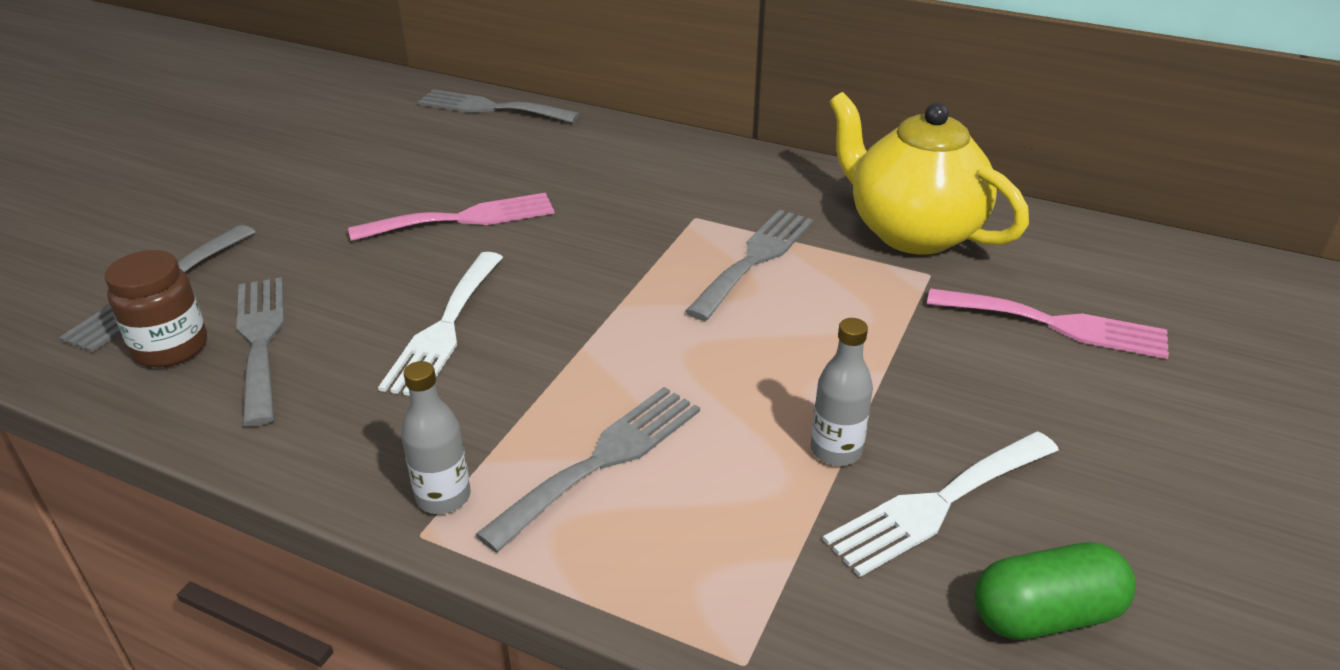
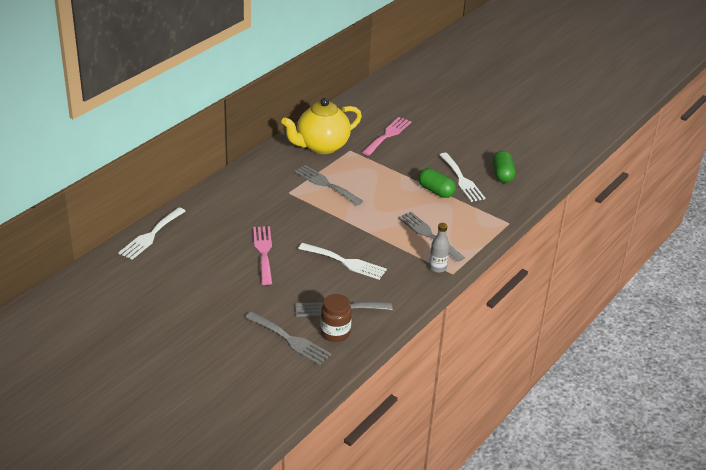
camera: 80 degrees left, 0 degrees up
grey fork [418,90,580,123] -> white fork [118,207,186,260]
grey bottle [811,318,873,466] -> green capsule [418,168,456,198]

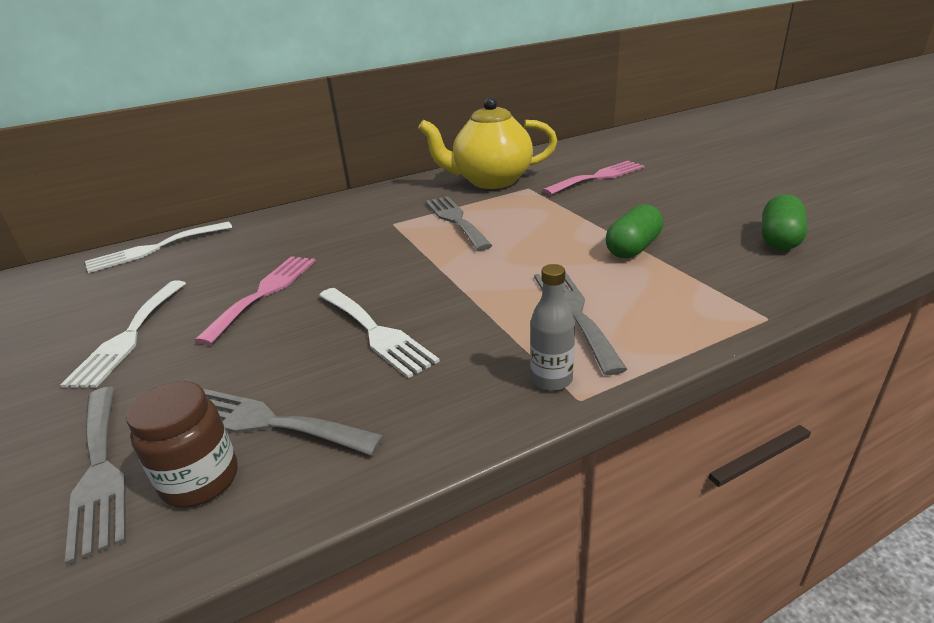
camera: 30 degrees right, 5 degrees down
green capsule [418,168,456,198] -> green capsule turned 60 degrees clockwise [606,204,663,258]
white fork [439,153,485,202] -> white fork moved to [60,281,186,388]

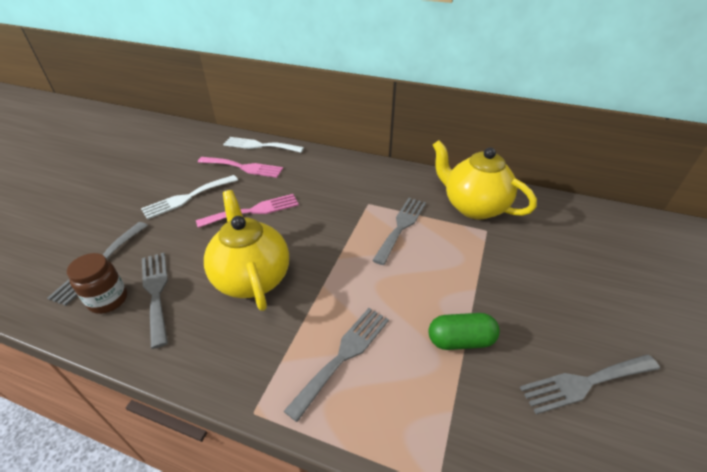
camera: 45 degrees right, 10 degrees up
white fork [319,288,440,378] -> yellow teapot [204,190,289,311]
grey bottle [530,264,575,391] -> none
pink fork [543,161,645,195] -> pink fork moved to [198,157,283,178]
green capsule [762,194,807,250] -> none
none -> grey fork [520,355,660,414]

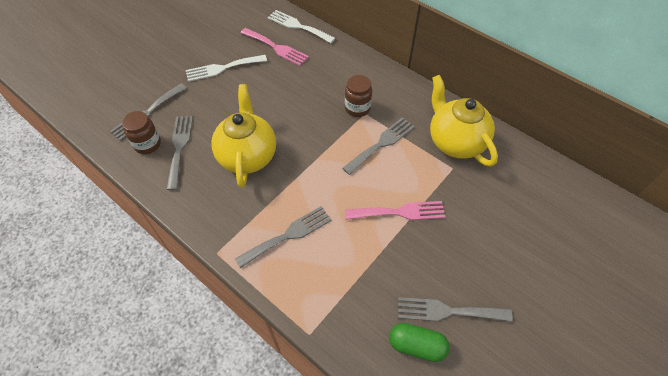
camera: 20 degrees right, 15 degrees up
pink fork [196,194,299,228] -> pink fork moved to [345,201,445,220]
green capsule [429,313,500,350] -> green capsule moved to [389,323,450,362]
none -> brown jar [345,75,372,117]

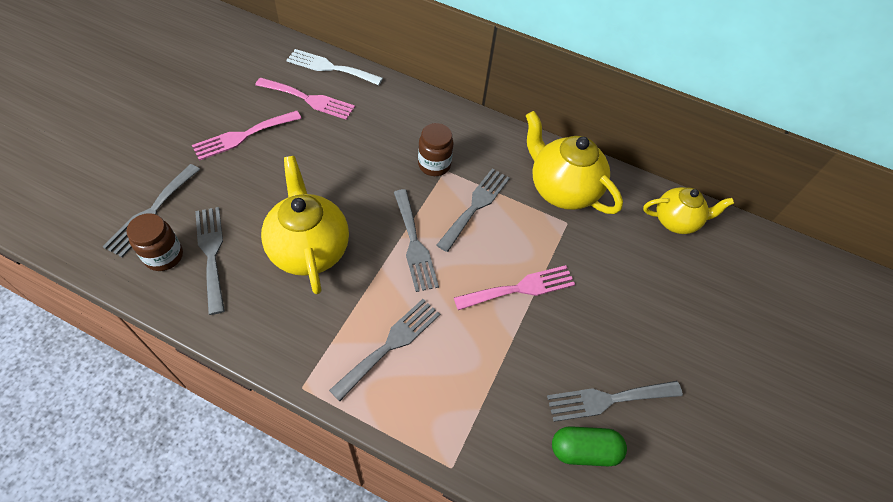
camera: 20 degrees left, 0 degrees up
white fork [186,55,267,82] -> pink fork [192,111,302,161]
none -> grey fork [394,189,439,292]
none -> yellow teapot [643,187,734,234]

